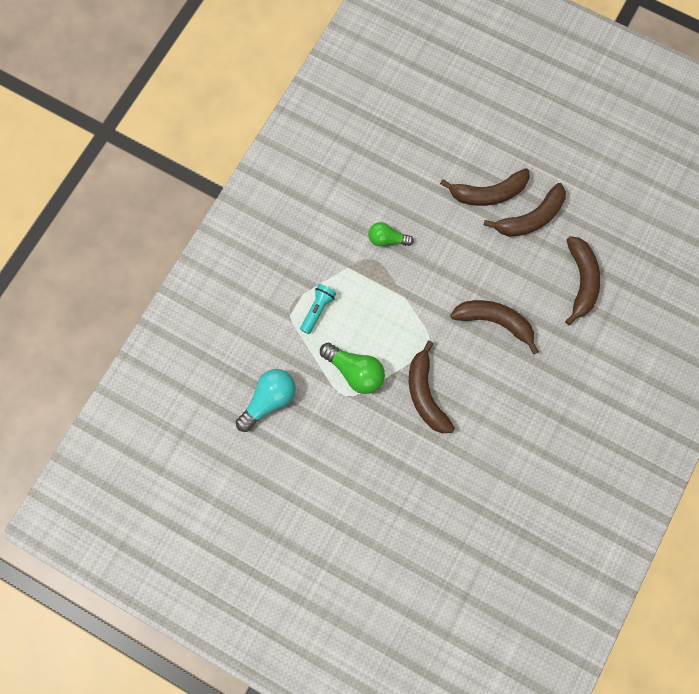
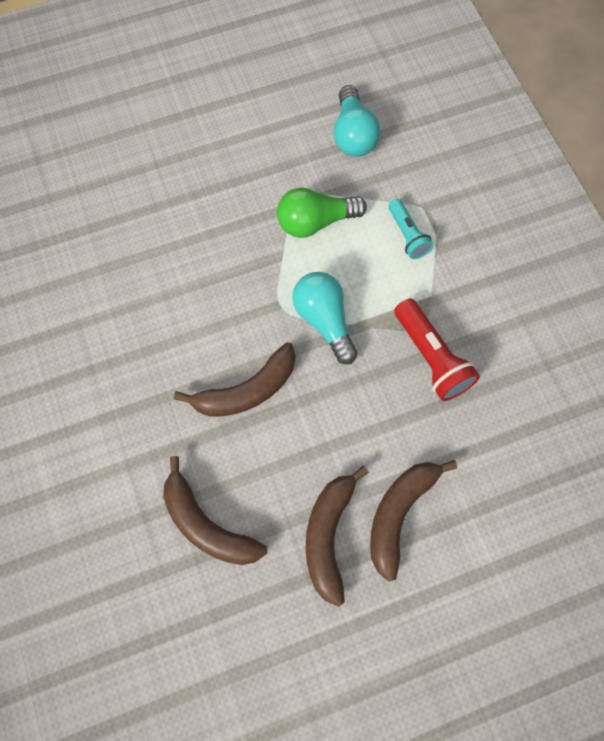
camera: 130 degrees right, 5 degrees down
green light bulb [368,222,414,246] -> red flashlight [394,298,480,401]
brown banana [409,341,455,433] -> none
none -> turquoise light bulb [292,272,358,364]

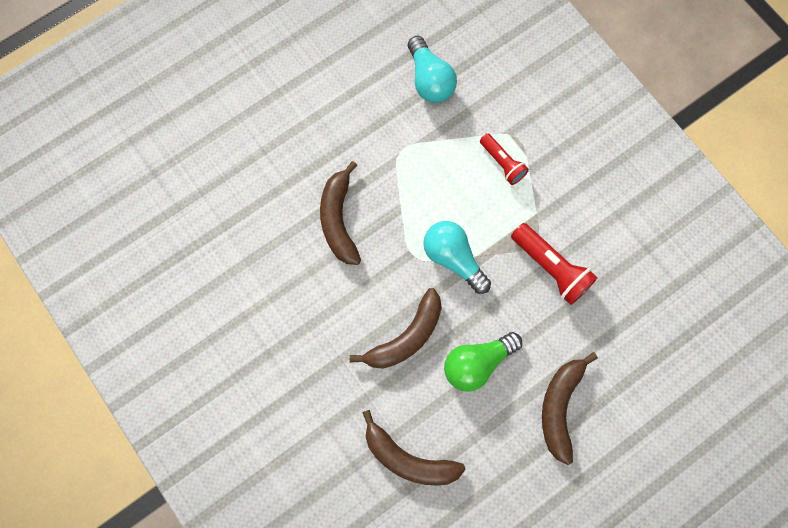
camera: 15 degrees left, 5 degrees up
green light bulb [277,188,367,238] -> green light bulb moved to [444,332,522,392]
brown banana [305,466,369,607] -> brown banana moved to [320,161,361,265]
turquoise flashlight [388,199,434,259] -> red flashlight [480,134,529,185]

